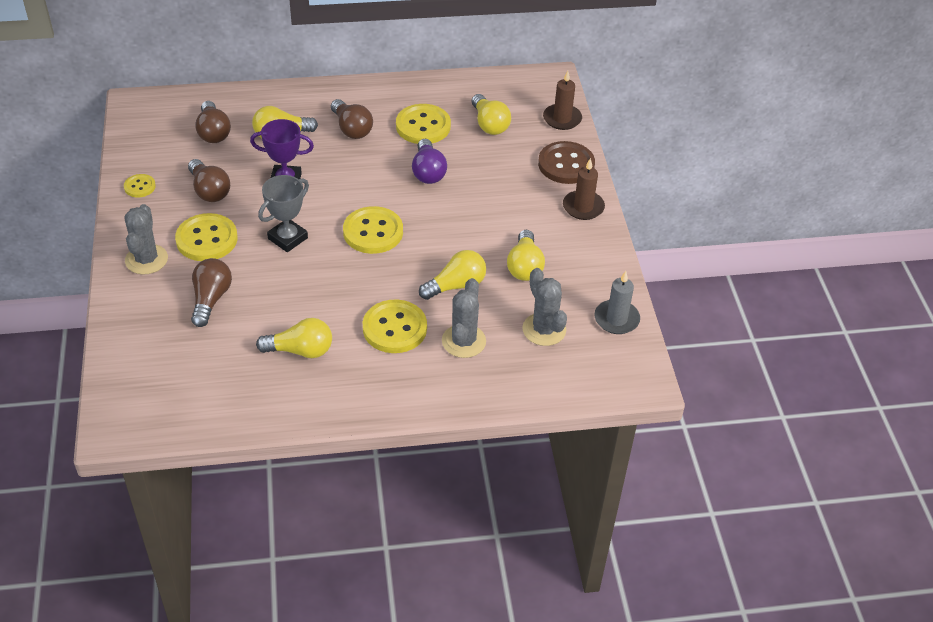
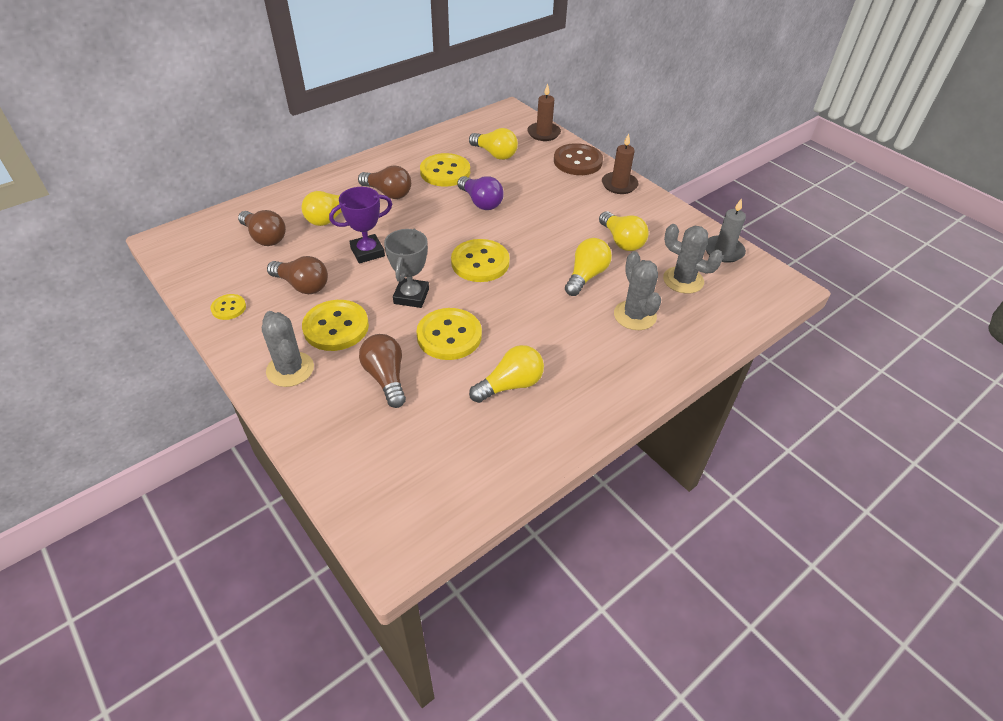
camera: 30 degrees left, 0 degrees up
yellow button [363,299,427,353] -> yellow button moved to [416,308,482,360]

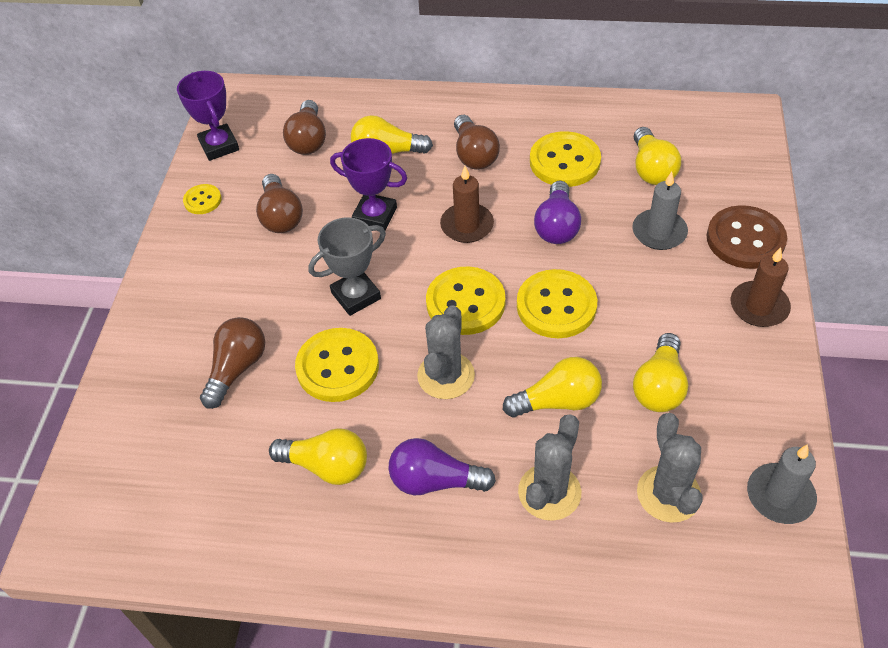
camera: 50 degrees right, 5 degrees up
grey cactus [262,311,314,387] -> grey cactus moved to [417,305,475,399]
yellow button [302,300,369,351] -> yellow button moved to [517,269,597,338]
brown candle [527,84,561,141] -> brown candle moved to [440,166,494,243]
none -> purple trophy [177,71,239,161]
none -> purple light bulb [388,438,496,495]
none -> grey candle [632,171,688,250]

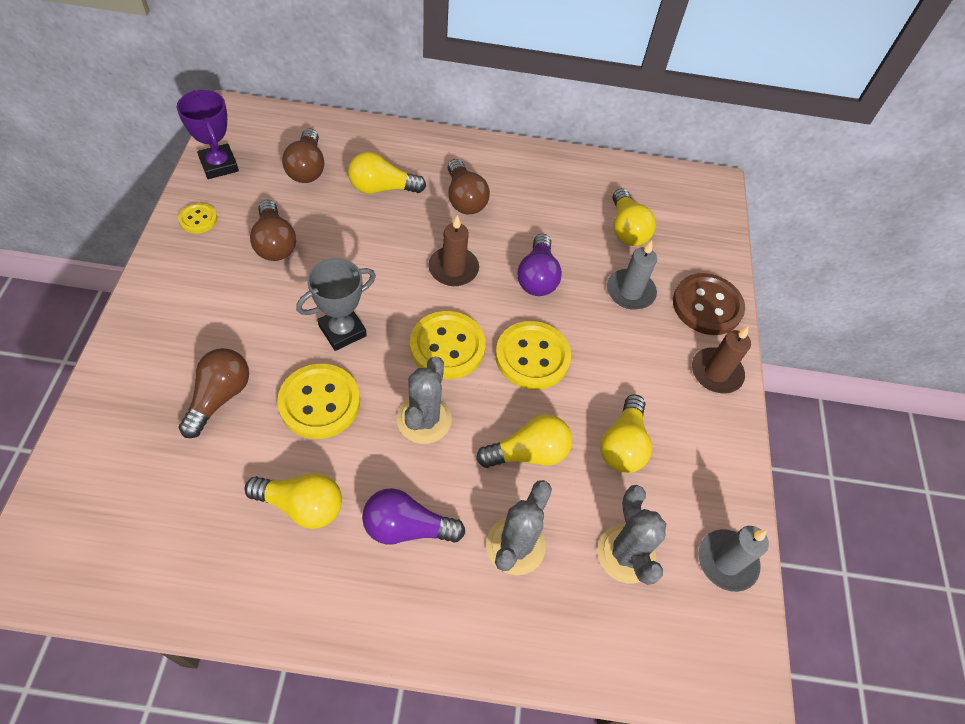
camera: 10 degrees left, 5 degrees up
purple trophy [330,138,407,231] -> none
yellow button [530,131,601,187] -> none

